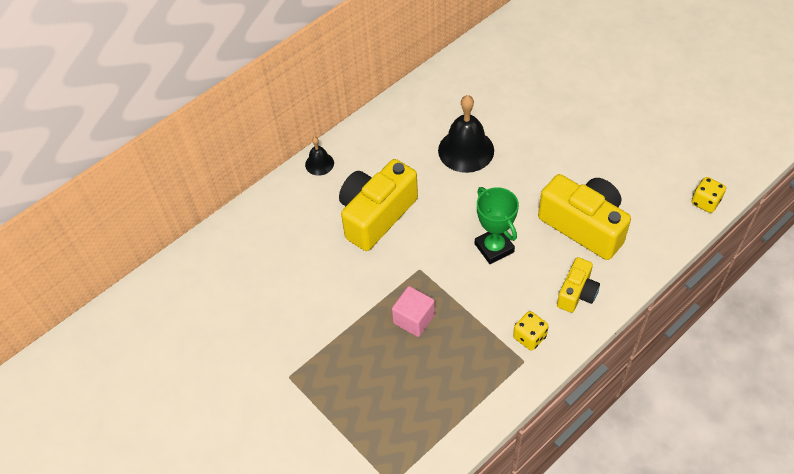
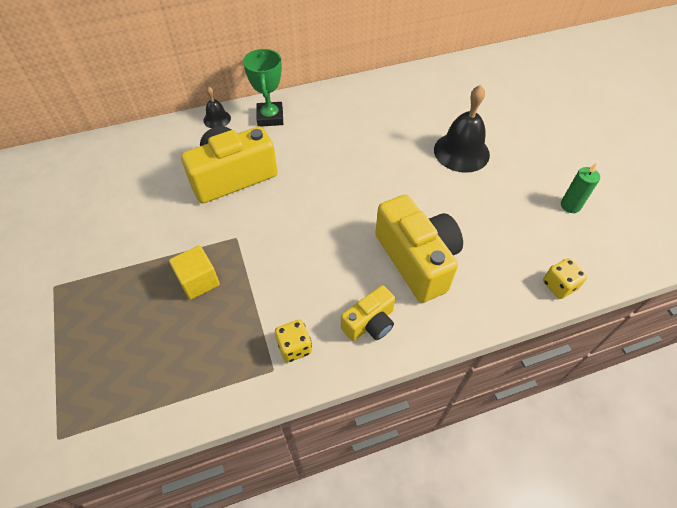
camera: 20 degrees right, 0 degrees up
pink cube [392,286,435,337] -> yellow cube [169,245,220,300]
black bell [438,95,494,173] -> black bell moved to [434,85,490,173]
green trophy [475,187,519,264] -> green trophy moved to [243,49,283,126]
none -> green candle [561,163,600,213]

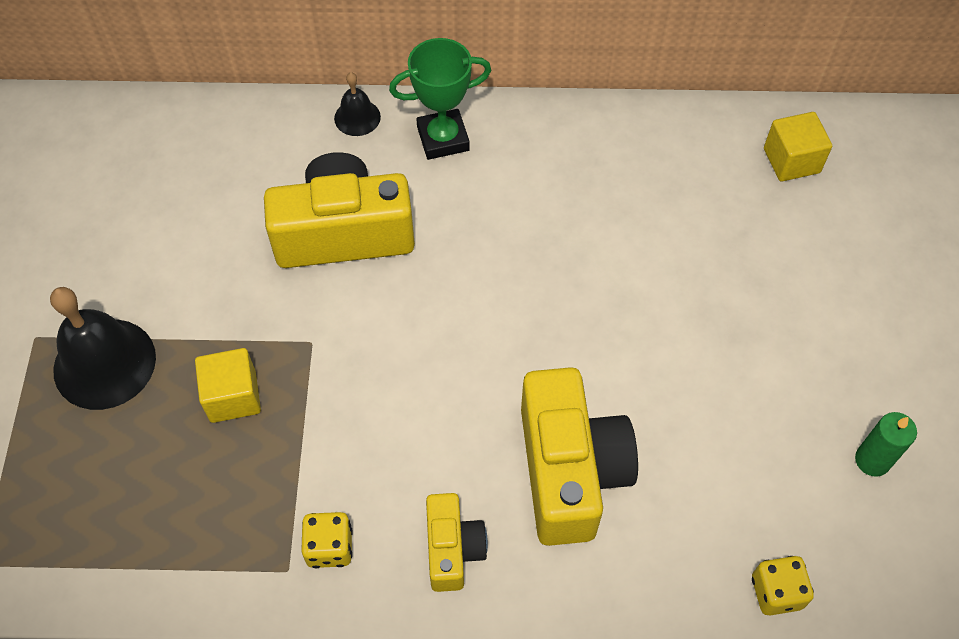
camera: 20 degrees right, 5 degrees up
green trophy [243,49,283,126] -> green trophy turned 60 degrees clockwise [389,38,491,160]
yellow camera [341,285,395,341] -> yellow camera turned 75 degrees counterclockwise [426,493,488,592]
black bell [434,85,490,173] -> black bell moved to [50,287,156,410]
none -> yellow cube [764,112,832,182]

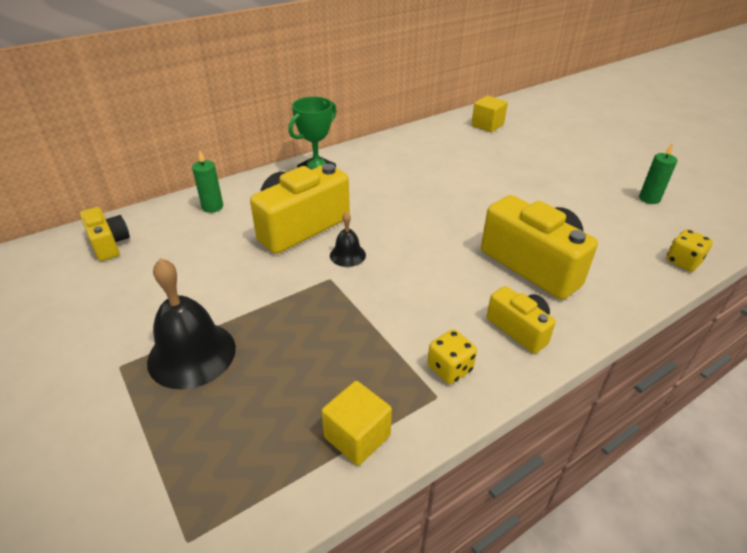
camera: 35 degrees left, 20 degrees down
yellow cube [195,348,261,423] -> yellow cube moved to [322,381,392,466]
black bell [334,73,381,136] -> black bell moved to [330,212,366,267]
none -> yellow camera [80,207,130,261]
none -> green candle [192,151,223,213]

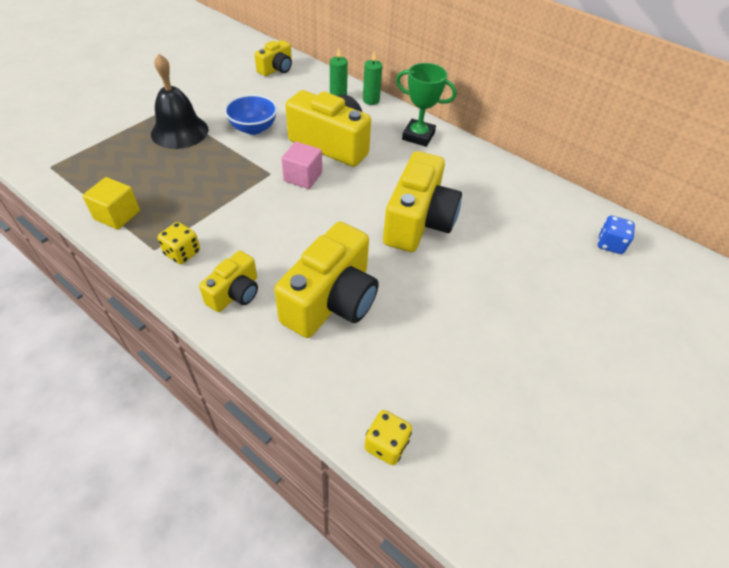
camera: 70 degrees right, 10 degrees up
black bell [330,212,366,267] -> pink cube [281,142,322,189]
yellow cube [471,96,508,132] -> blue dice [598,216,635,254]
green candle [639,144,677,204] -> green candle moved to [363,51,382,105]
none -> blue bowl [225,95,277,135]
none -> yellow camera [383,151,462,252]

